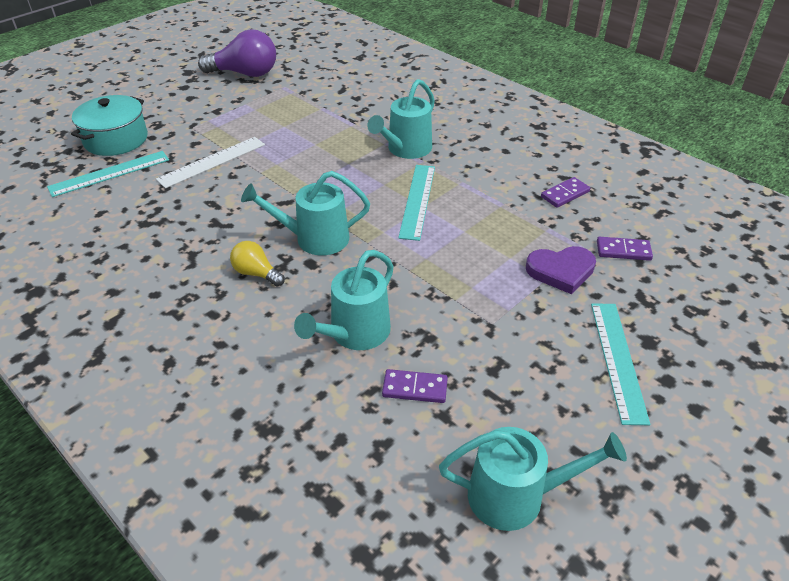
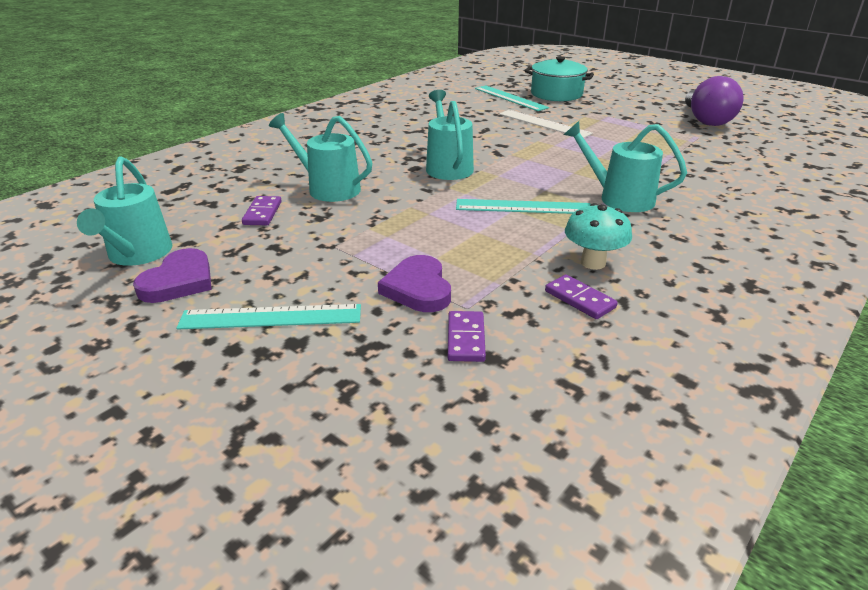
camera: 85 degrees right, 10 degrees down
yellow light bulb [230,241,285,287] -> none
none -> purple heart [133,248,212,303]
none -> turquoise mushroom [565,203,632,270]

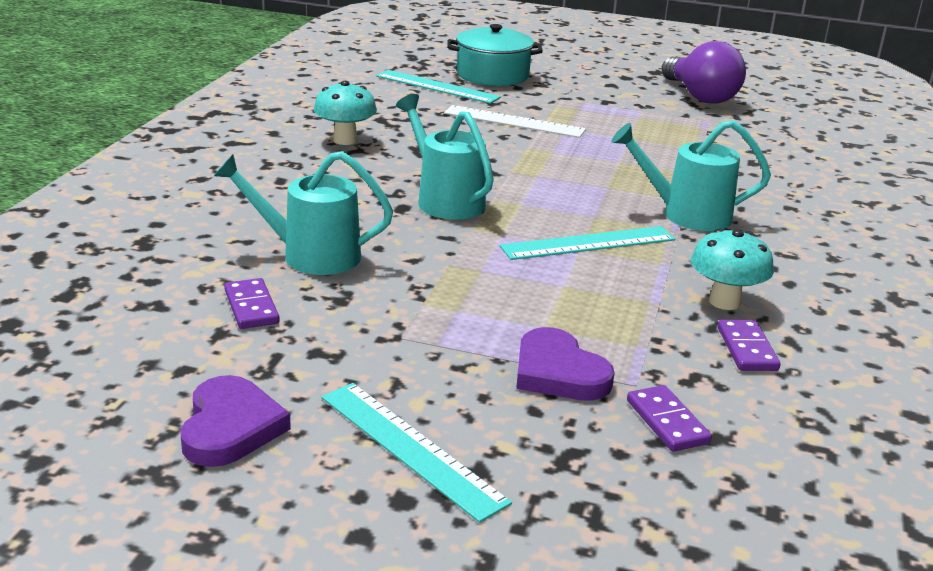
camera: 25 degrees left, 5 degrees down
turquoise watering can [77,157,172,266] -> none
turquoise ruler [176,304,361,330] -> turquoise ruler turned 75 degrees clockwise [321,383,512,523]
purple domino [545,275,618,319] -> purple domino turned 60 degrees clockwise [718,320,781,371]
none -> turquoise mushroom [314,81,377,145]

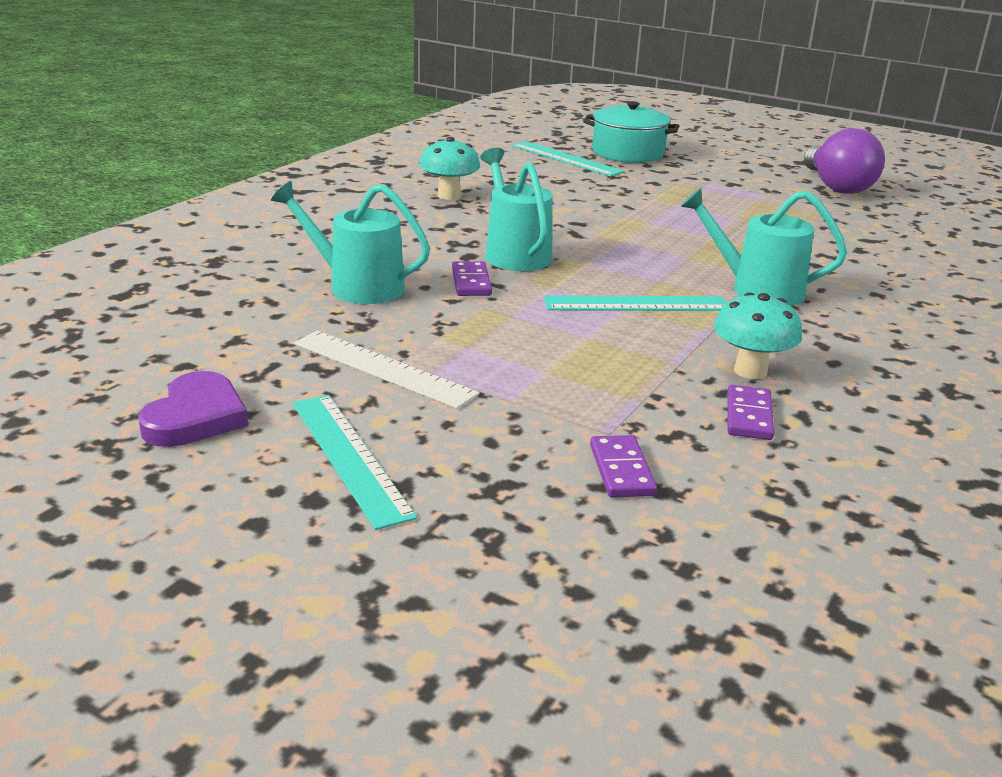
camera: 15 degrees right, 0 degrees up
purple domino [224,278,280,329] -> purple domino moved to [452,261,492,296]
white ruler [444,105,586,138] -> white ruler moved to [294,331,479,409]
purple heart [516,327,615,401] -> none

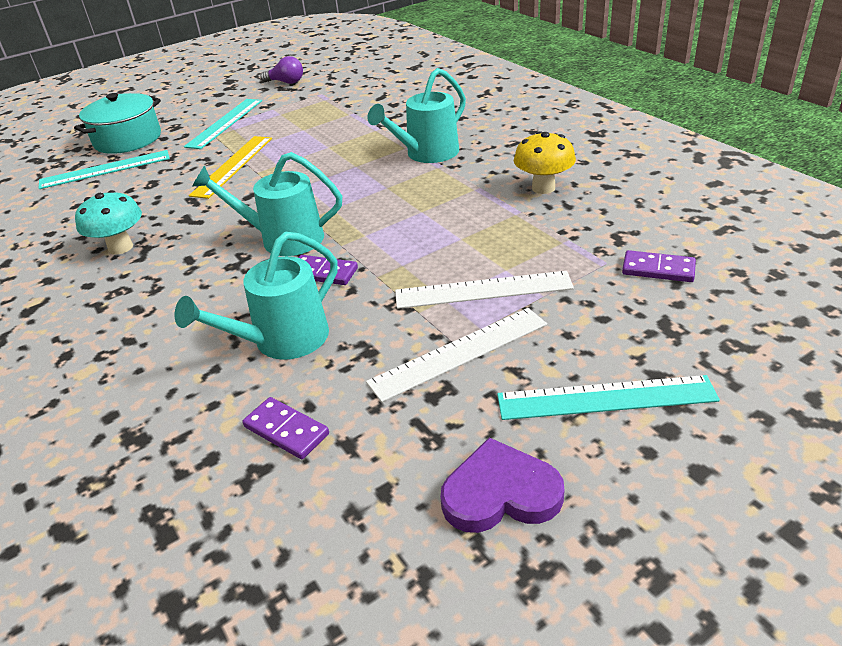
camera: 60 degrees left, 10 degrees up
purple heart [138,371,248,447] -> purple heart turned 45 degrees counterclockwise [440,437,565,533]
turquoise ruler [544,295,726,311] -> turquoise ruler moved to [184,99,262,149]
turquoise mushroom [714,292,802,379] -> yellow mushroom [514,131,576,194]
purple domino [728,385,774,440] -> purple domino moved to [242,397,329,459]
purple light bulb [804,128,885,194] -> purple light bulb [260,56,303,84], size x0.54
none -> yellow ruler [189,136,272,199]
none -> white ruler [395,271,574,309]

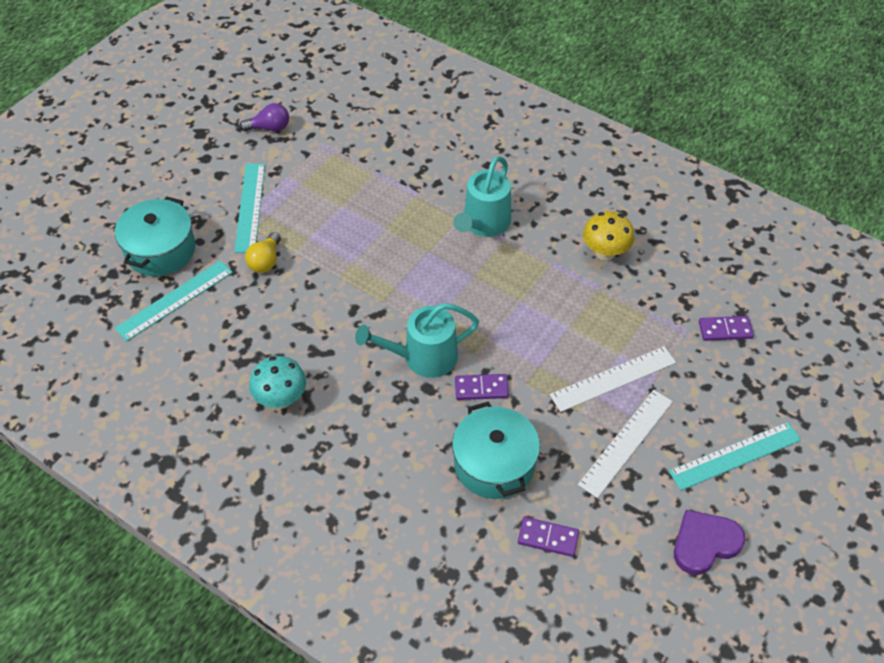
camera: 25 degrees left, 15 degrees up
turquoise watering can [174,232,338,360] -> turquoise pot [452,402,540,499]
yellow ruler [189,136,272,199] -> none
none -> yellow light bulb [245,232,281,273]

